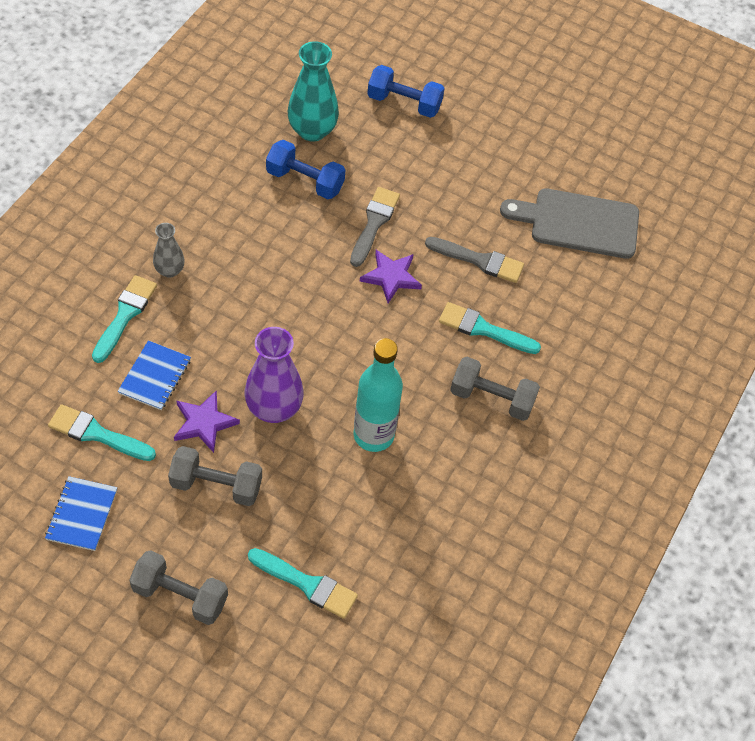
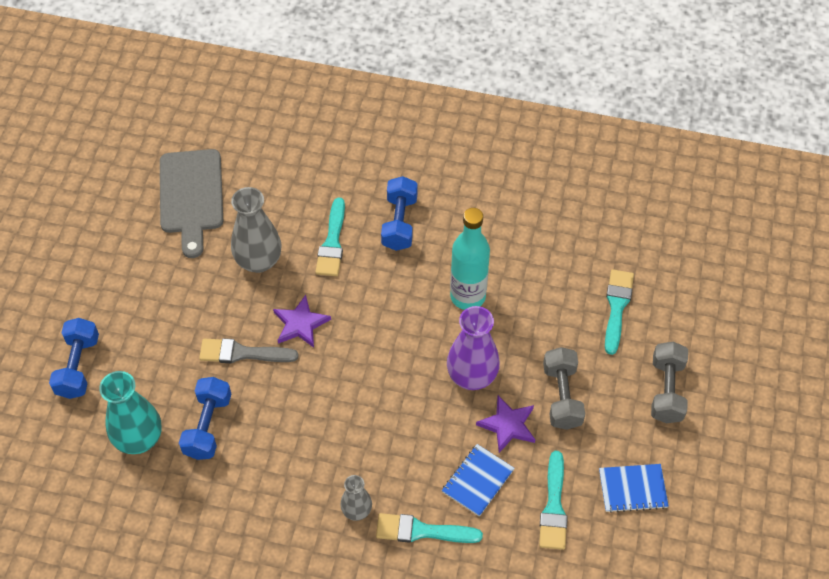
camera: 100 degrees left, 0 degrees up
blue notebook [118,340,191,410] -> blue notebook turned 60 degrees counterclockwise [442,444,515,517]
grey brush [425,237,524,283] -> grey vase [231,187,282,273]
grey dumbbell [450,357,540,421] -> blue dumbbell [381,176,418,251]

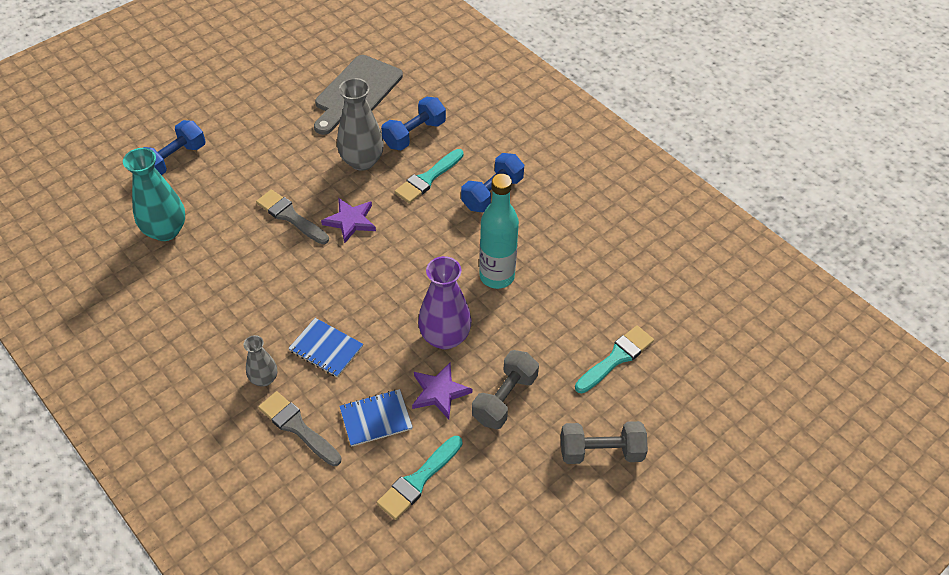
camera: 35 degrees right, 5 degrees down
blue dumbbell [179,377,231,460] -> blue dumbbell moved to [381,97,446,150]
turquoise brush [376,513,483,543] -> grey brush [258,391,342,466]
blue notebook [599,464,669,513] -> blue notebook moved to [288,318,363,378]
grey dumbbell [651,342,688,423] -> grey dumbbell turned 45 degrees clockwise [561,421,648,464]

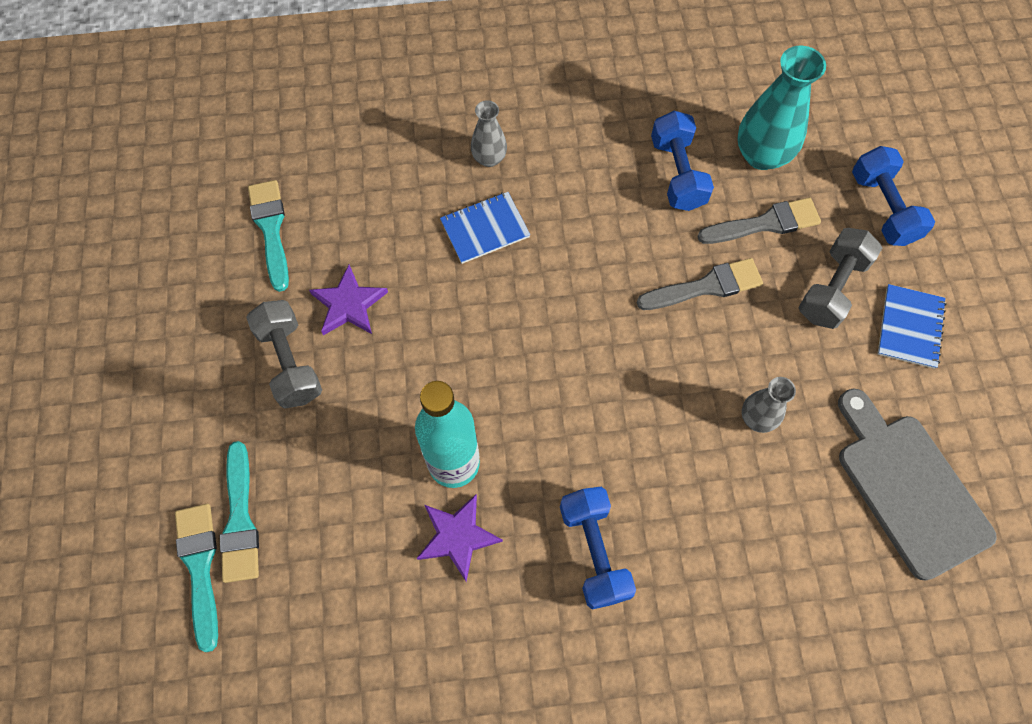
camera: 125 degrees right, 15 degrees up
grey brush [258,391,342,466] -> grey brush moved to [697,198,821,244]
purple star [321,198,376,243] -> purple star moved to [417,494,503,582]
grey vase [337,78,384,171] -> grey vase [742,377,796,433], size x0.57
blue notebook [339,389,413,447] -> blue notebook moved to [878,284,947,369]
blue dumbbell [381,97,446,150] -> blue dumbbell moved to [651,111,714,211]
turquoise brush [394,149,464,204] -> turquoise brush moved to [175,504,218,652]
purple vase [418,256,472,349] -> none
grey dumbbell [561,421,648,464] -> grey dumbbell moved to [798,228,882,329]

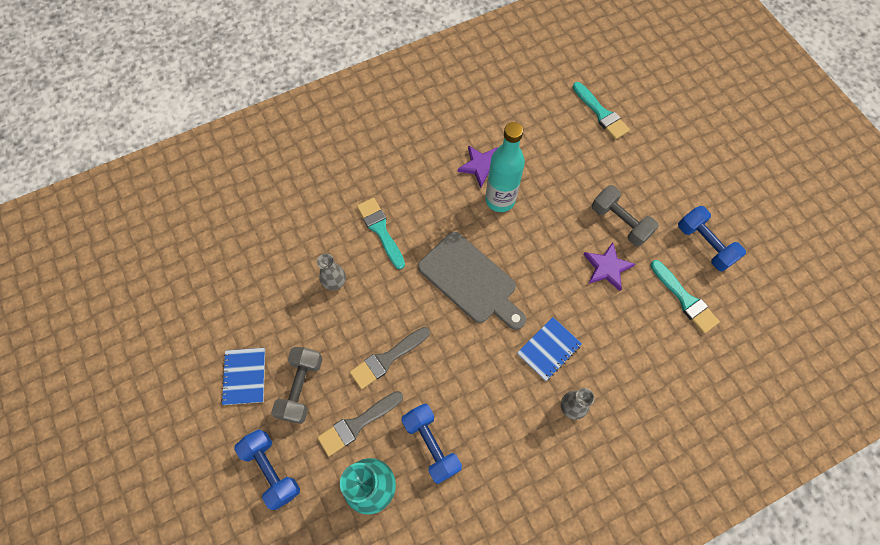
camera: 160 degrees right, 0 degrees up
turquoise brush [220,441,259,583] -> turquoise brush moved to [357,198,405,269]
blue dumbbell [560,487,636,609] -> blue dumbbell moved to [678,206,746,272]
grey cutting board [838,389,997,581] -> grey cutting board moved to [418,232,526,330]

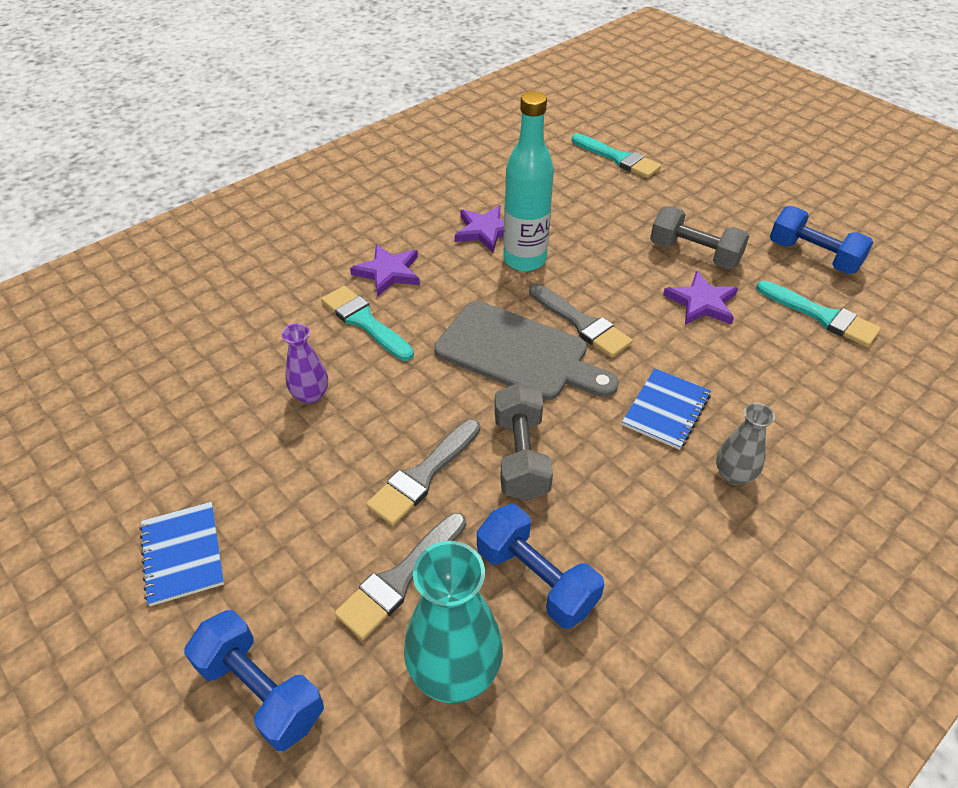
camera: 15 degrees left, 20 degrees down
grey dumbbell [271,347,323,424] -> grey dumbbell moved to [495,383,553,501]
grey vase [317,254,346,290] -> purple vase [282,324,328,404]
none -> purple star [350,244,420,297]
none -> grey brush [529,284,633,357]

